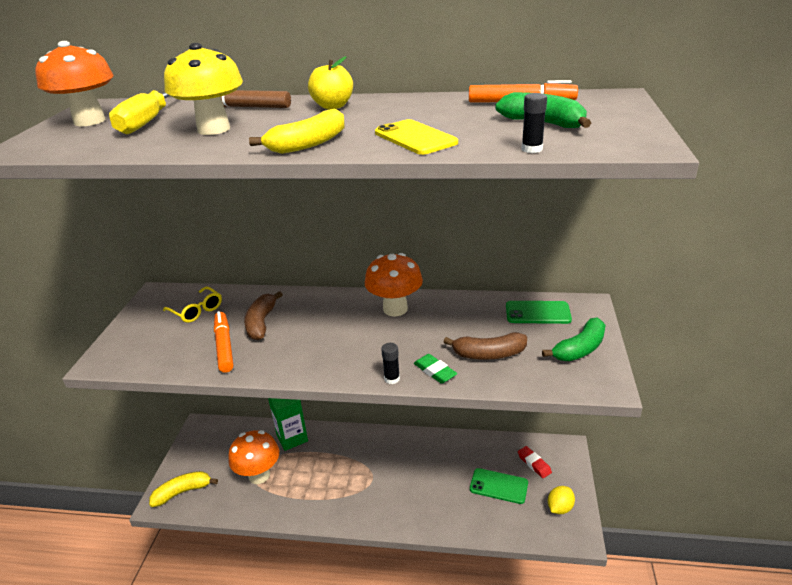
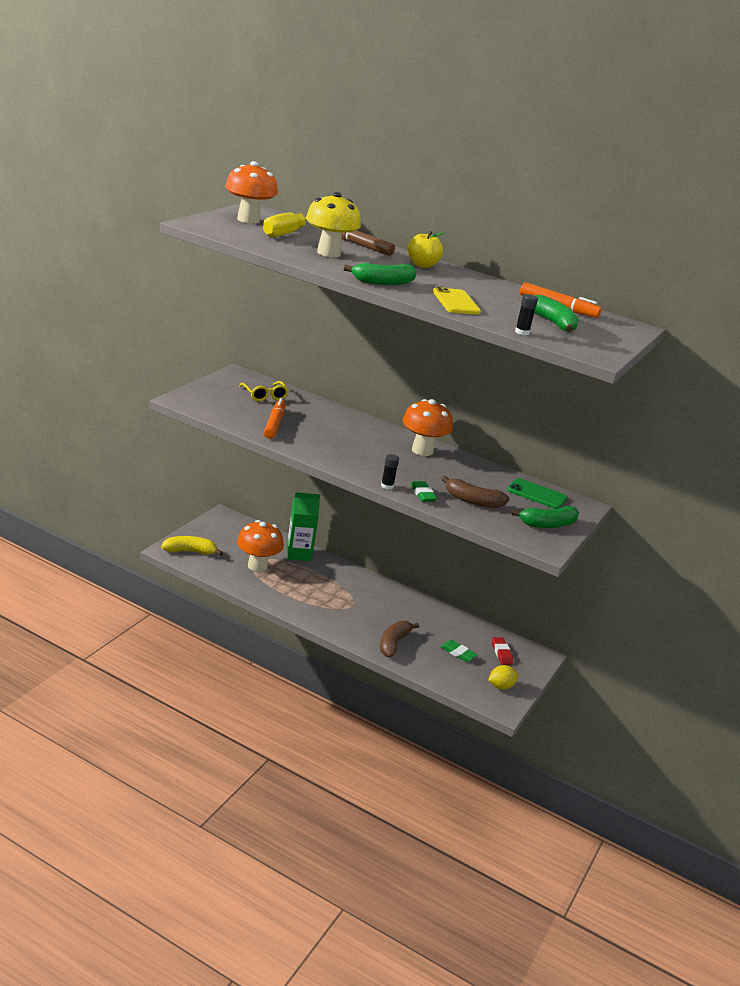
camera: 15 degrees right, 5 degrees down
brown banana [244,291,283,340] -> brown banana moved to [380,621,419,657]
yellow banana [249,109,345,154] -> green banana [344,263,417,285]
green phone [470,468,528,504] -> green eraser [441,640,477,662]

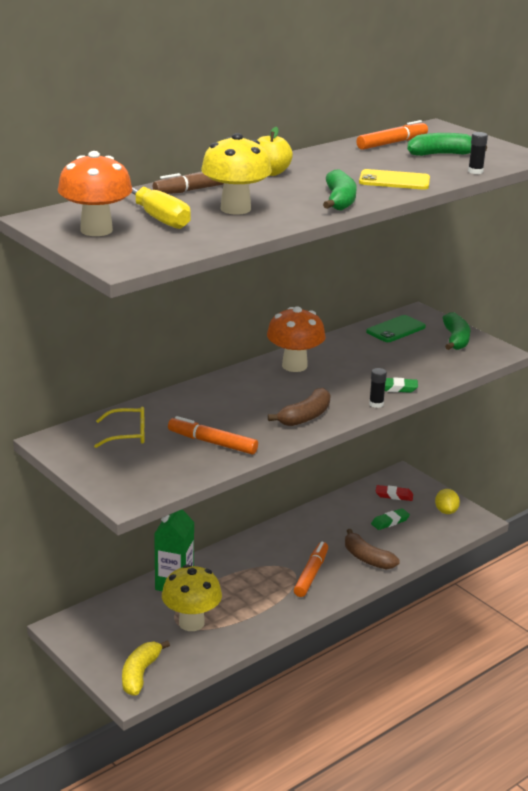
camera: 65 degrees left, 0 degrees up
orange mushroom [237,520,284,572] -> yellow mushroom [162,564,222,631]
brown banana [442,476,509,508] -> brown banana moved to [268,388,331,426]
none -> orange marker [294,542,328,597]

